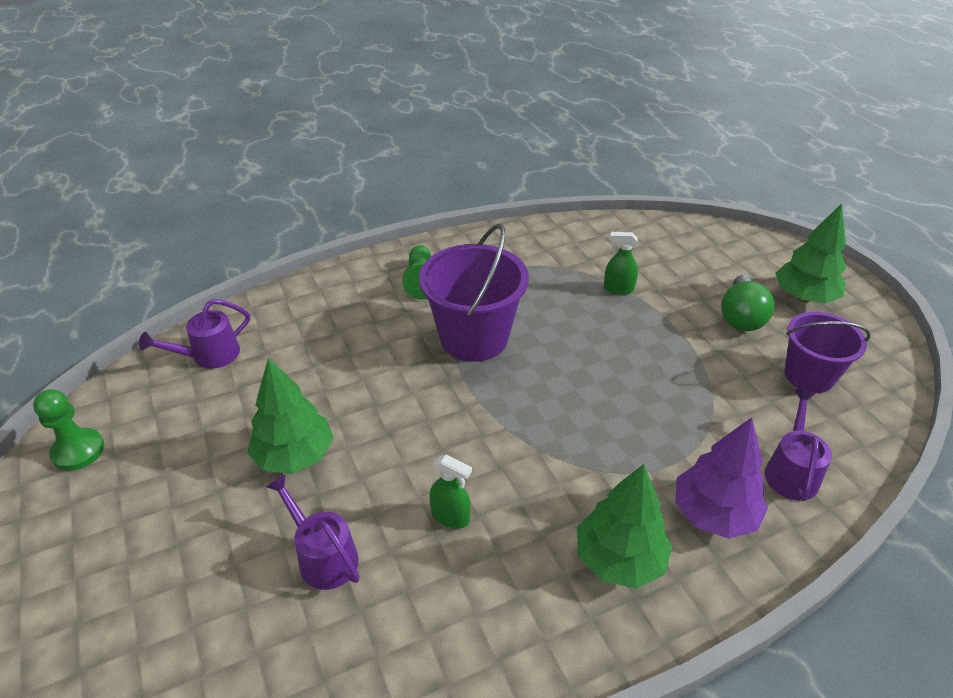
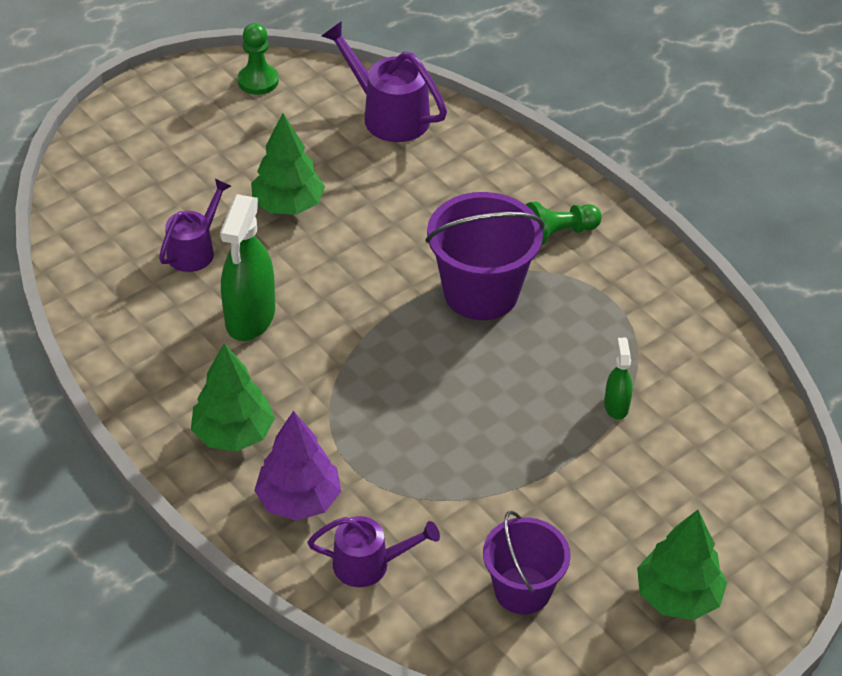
camera: 75 degrees right, 5 degrees up
purple watering can [139,299,250,369] -> purple watering can [322,21,447,142], size x1.51
green spray bottle [430,454,472,529] -> green spray bottle [220,194,275,341], size x1.99
green light bulb [721,275,774,331] -> none

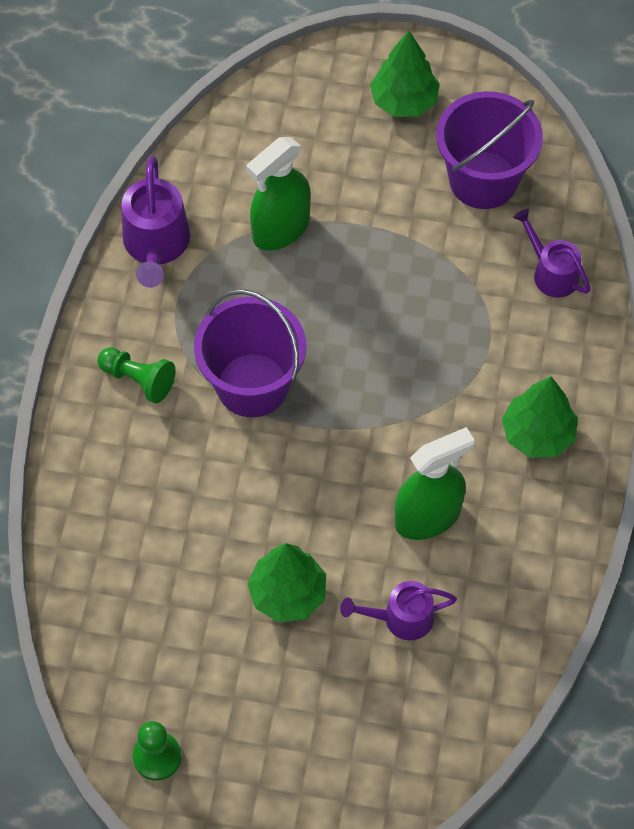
camera: 130 degrees left, 15 degrees up
purple tree [254,411,341,521] -> none
purple watering can [322,21,447,142] -> purple watering can moved to [121,156,190,288]
purple bucket [483,511,571,614] -> purple bucket [436,91,543,209], size x1.52
green spray bottle [604,338,633,420] -> green spray bottle [247,137,311,251], size x1.99

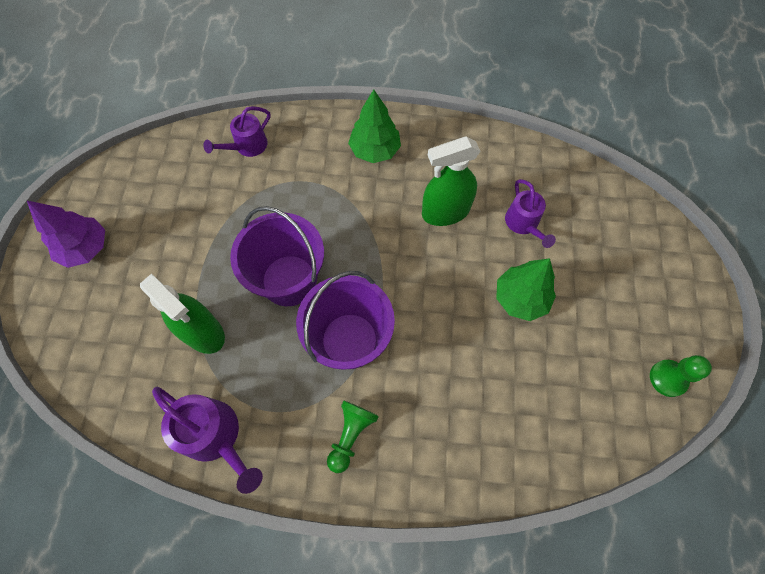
camera: 95 degrees left, 5 degrees up
purple watering can [121,156,190,288] -> purple watering can turned 45 degrees clockwise [152,387,263,494]
green tree [370,31,440,117] -> purple tree [27,201,105,268]
green spray bottle [395,427,475,540] -> green spray bottle turned 75 degrees counterclockwise [422,137,481,226]
purple bucket [436,91,543,209] -> purple bucket moved to [230,206,324,306]

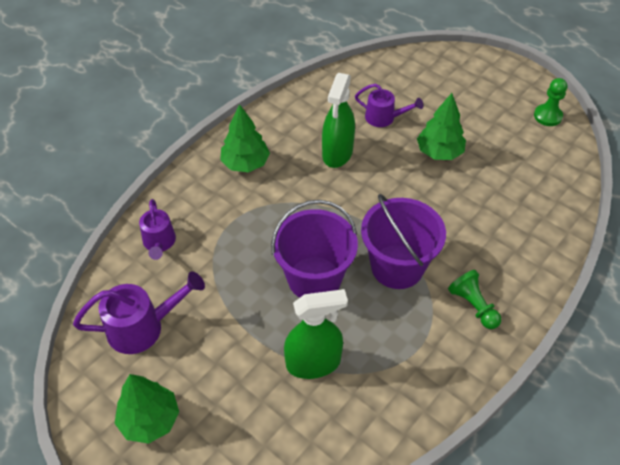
camera: 55 degrees left, 15 degrees down
purple tree [27,201,105,268] -> green tree [114,374,179,444]
purple watering can [152,387,263,494] -> purple watering can moved to [73,272,205,354]

